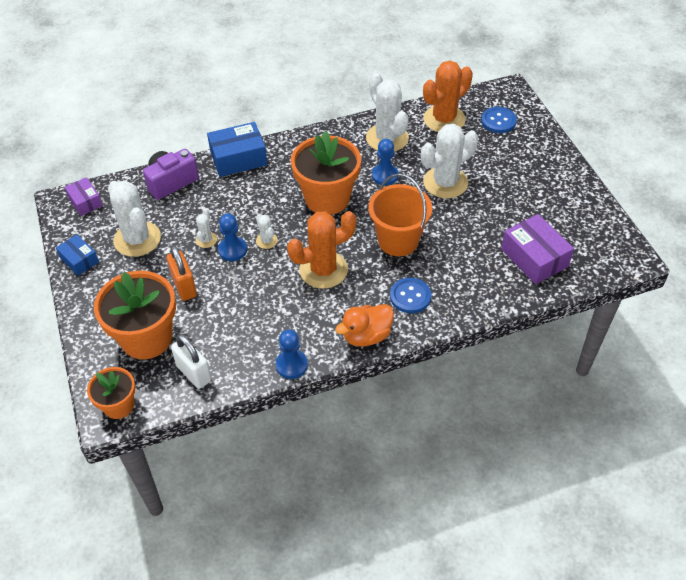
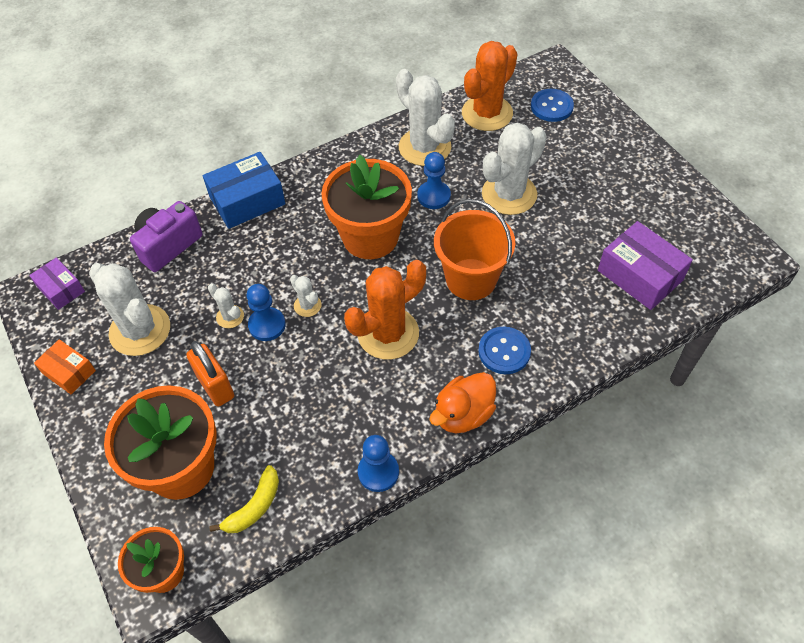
camera: 10 degrees left, 5 degrees up
blue box [56,234,99,276] -> orange box [34,339,96,394]
white padlock [171,334,212,389] -> yellow banana [209,465,279,533]
white cactus [195,208,217,248] -> white cactus turned 45 degrees counterclockwise [208,283,244,328]

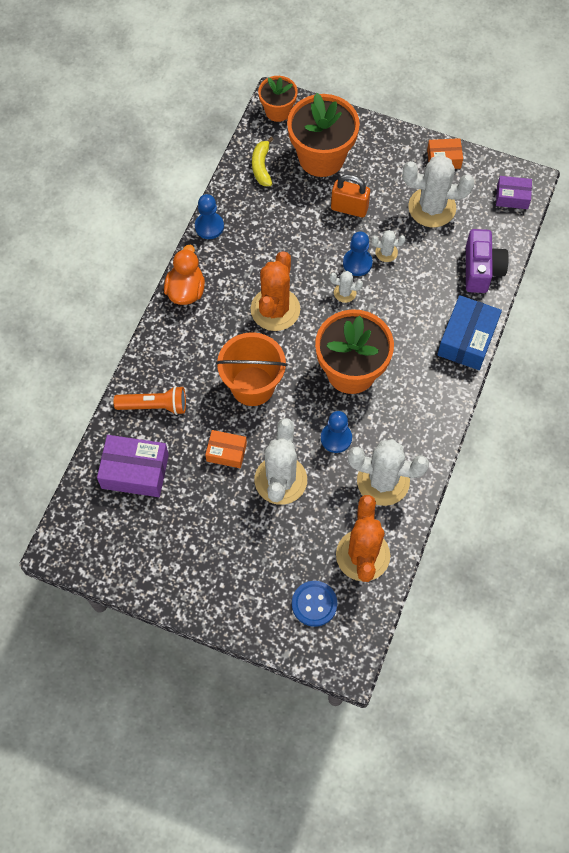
camera: 140 degrees right, 10 degrees up
blue button [478,326,531,374] -> none
none -> orange flashlight [114,386,186,415]
none -> orange box [205,430,247,468]

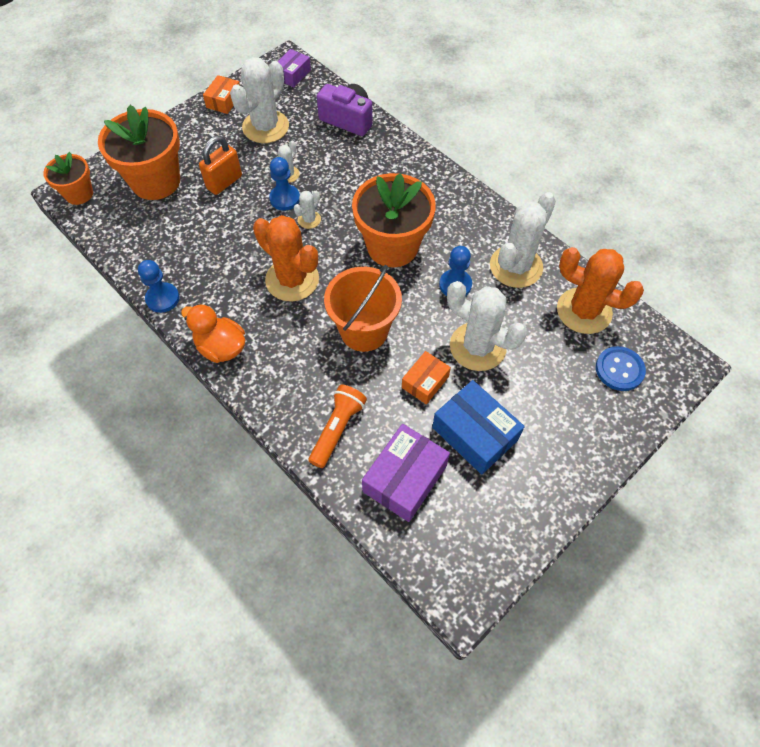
camera: 65 degrees left, 5 degrees down
yellow banana [252,137,274,186] -> none
blue box [437,295,502,370] -> blue box moved to [432,380,525,474]

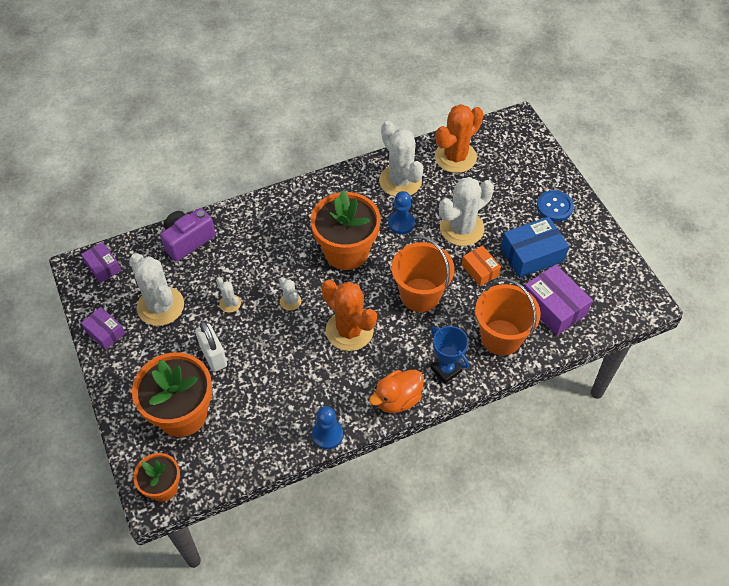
camera: 70 degrees left, 5 degrees down
orange padlock [199,136,242,195] -> white padlock [195,321,227,372]
orange box [203,75,240,114] -> purple box [81,307,125,350]
orange cactus [253,215,319,302] -> orange cactus turned 75 degrees clockwise [322,280,377,351]
blue pawn [269,157,300,211] -> none
orange flashlight [309,385,367,468] -> orange bucket [475,278,541,355]
blue button [596,346,646,391] -> blue button moved to [537,190,574,221]
none -> blue trophy [430,326,469,384]

